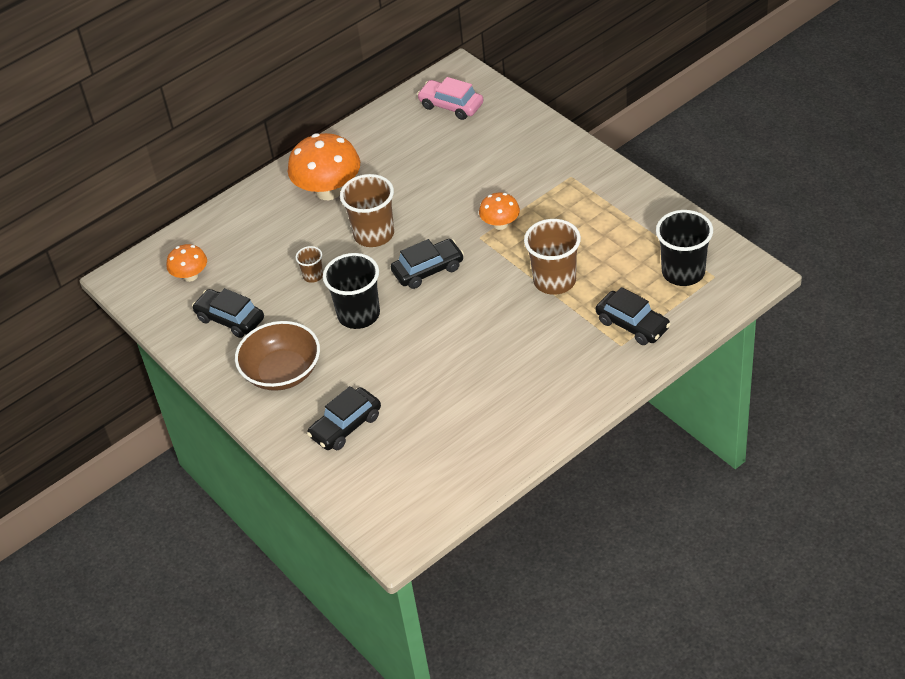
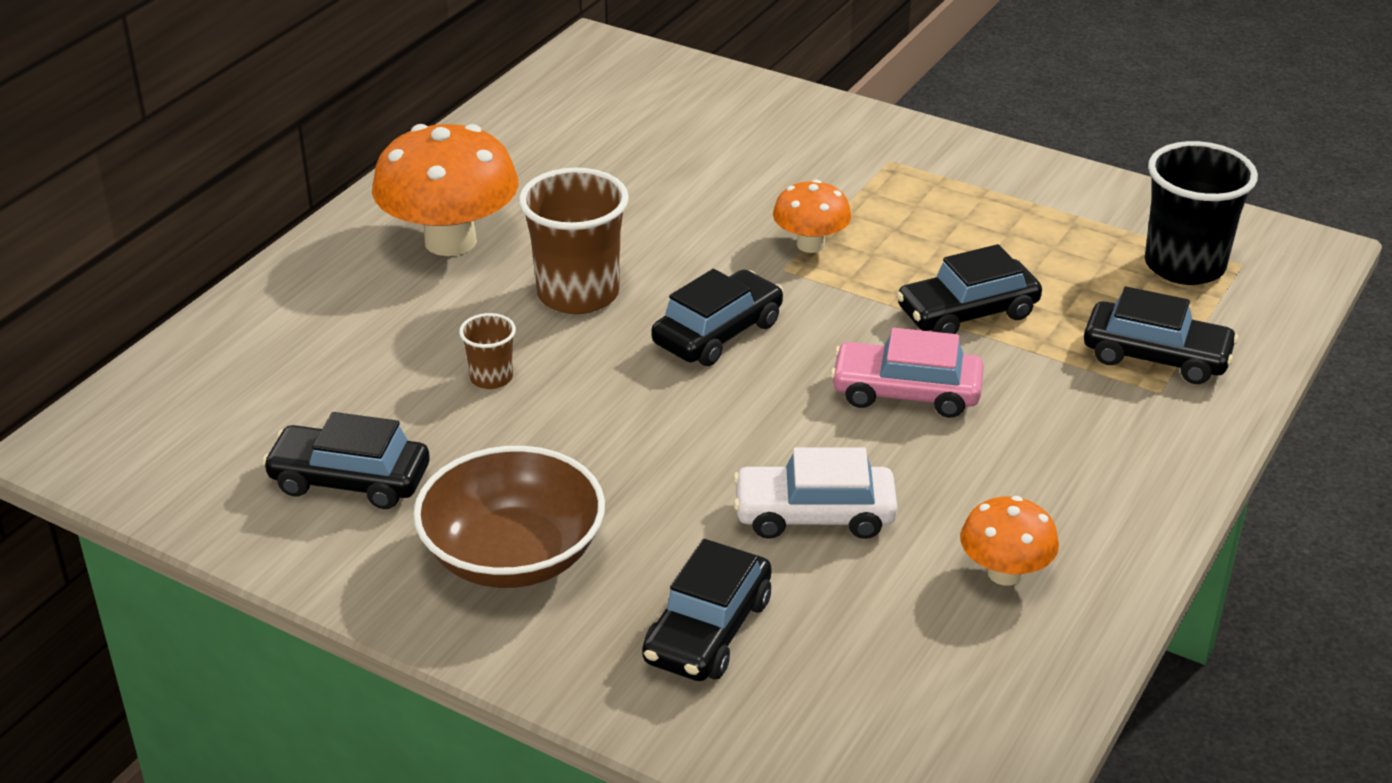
camera: 25 degrees left, 10 degrees down
orange mushroom [166,244,207,282] -> orange mushroom moved to [960,496,1059,585]
black cup [323,253,380,329] -> none
pink car [417,77,483,120] -> pink car moved to [830,328,984,418]
brown cup [524,219,581,295] -> black car [896,244,1042,334]
none -> white car [733,447,898,539]

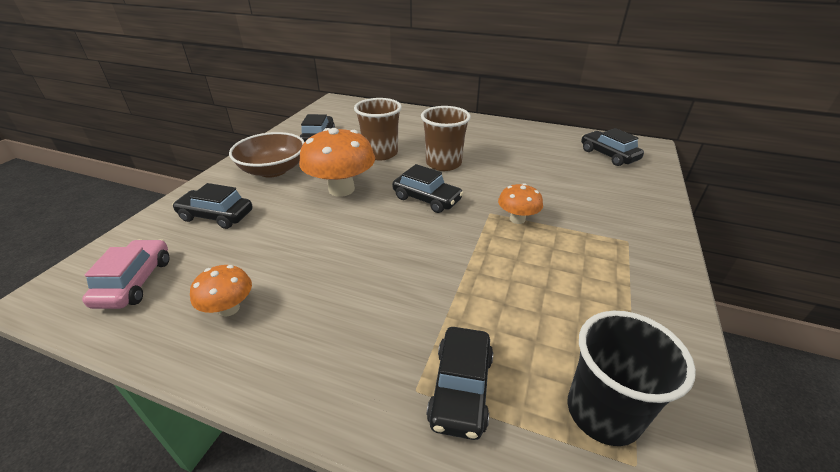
camera: 80 degrees right, 0 degrees up
orange mushroom [372,124,518,256] -> orange mushroom moved to [299,128,375,197]
brown cup [459,313,516,389] -> brown cup [354,98,402,160], size x2.02
white car [733,447,898,539] -> none
pink car [830,328,984,418] -> pink car moved to [82,239,169,309]
black car [896,244,1042,334] -> black car moved to [581,128,644,166]

